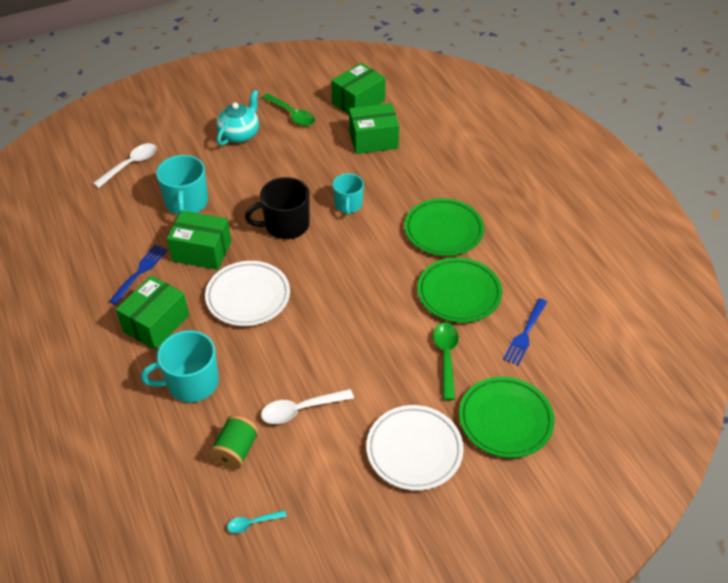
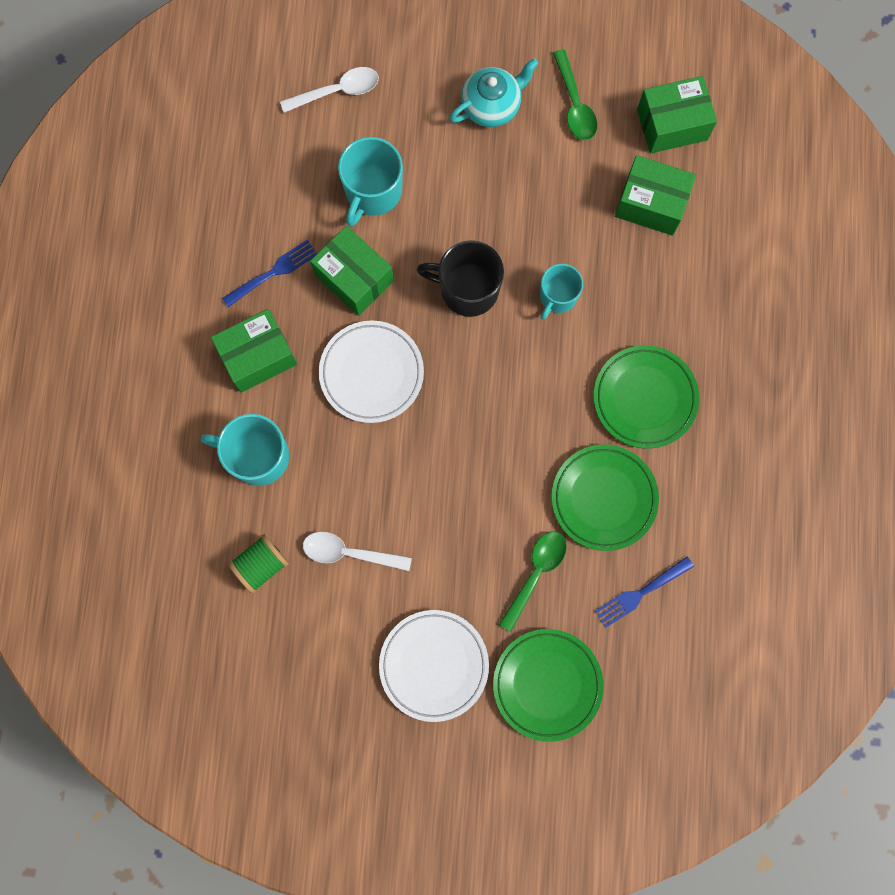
camera: 30 degrees right, 30 degrees up
turquoise spoon [227,510,287,534] -> none

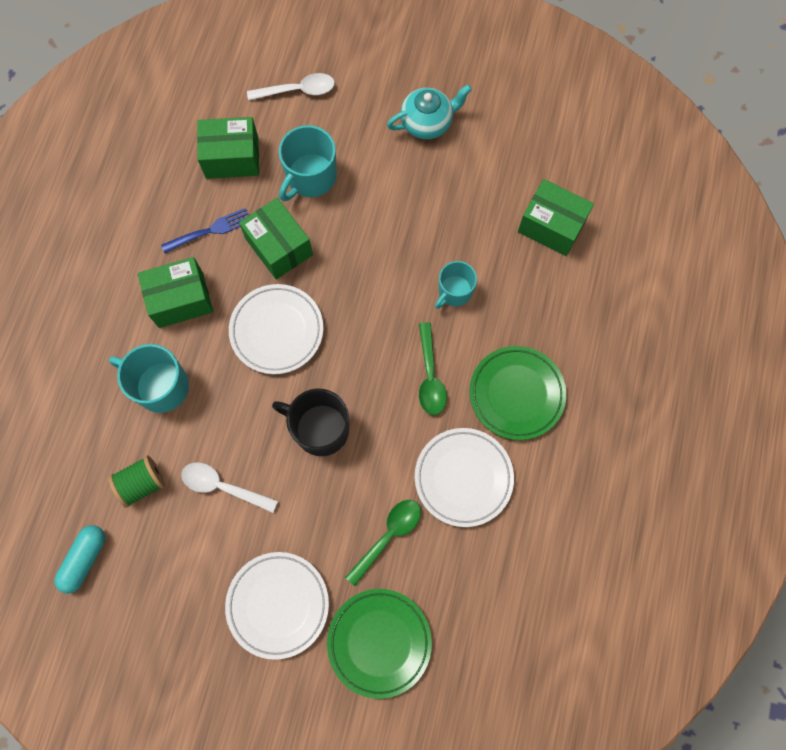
camera: 10 degrees right, 5 degrees down
black mug [417,240,504,317] -> black mug moved to [272,389,349,456]
green plate [552,444,659,551] -> white plate [415,428,514,527]
green spoon [553,49,597,140] -> green spoon moved to [419,322,447,415]
blue fork [594,557,694,628] -> none
green box [637,76,717,153] -> green box moved to [197,117,259,179]
none -> turquoise capsule [54,525,105,594]

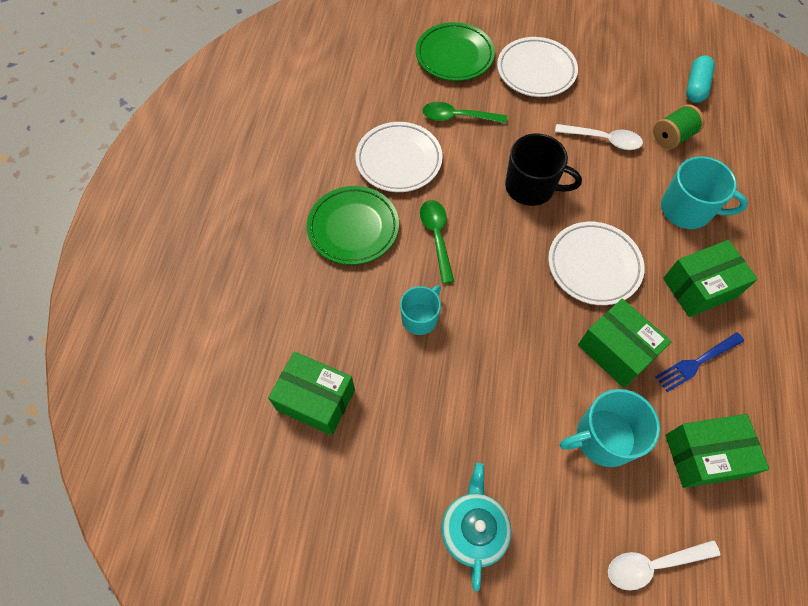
camera: 175 degrees right, 10 degrees down
turquoise mug [279,125,337,201] -> turquoise mug turned 135 degrees counterclockwise [560,389,660,467]
green spoon [345,500,421,586] -> green spoon turned 60 degrees clockwise [422,102,507,124]
turquoise teapot [387,85,472,139] -> turquoise teapot turned 120 degrees clockwise [441,463,512,592]

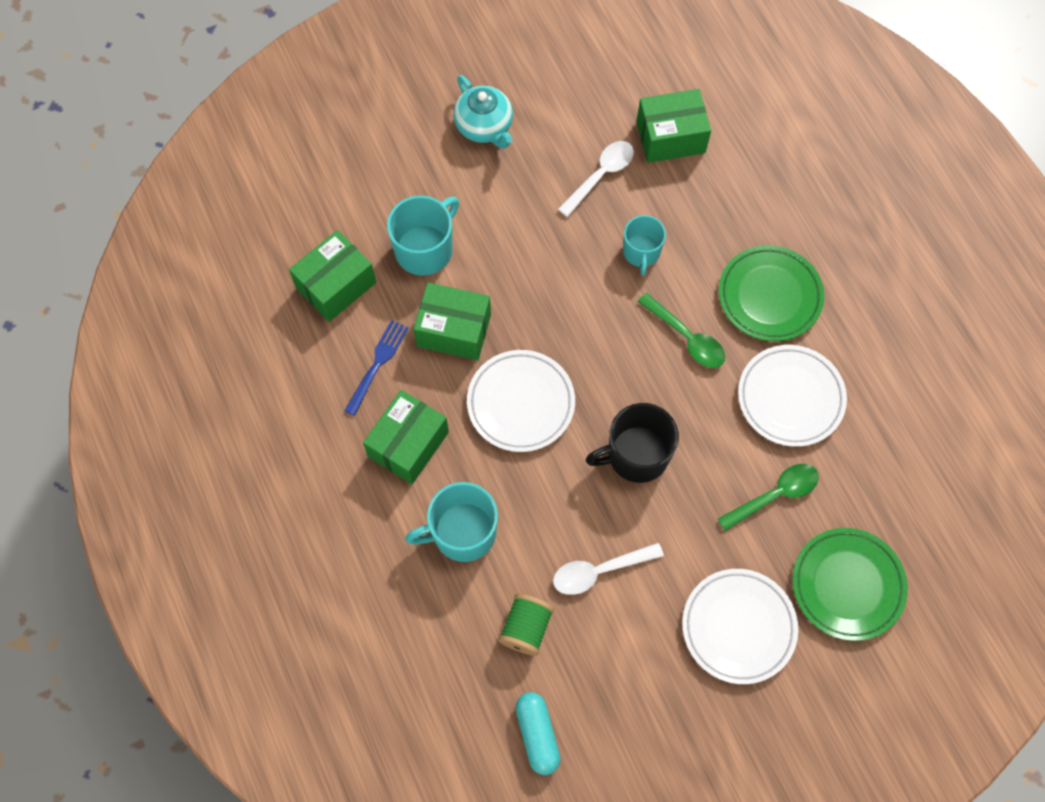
camera: 145 degrees right, 5 degrees up
white spoon [608,540,720,591] -> white spoon moved to [558,141,634,217]

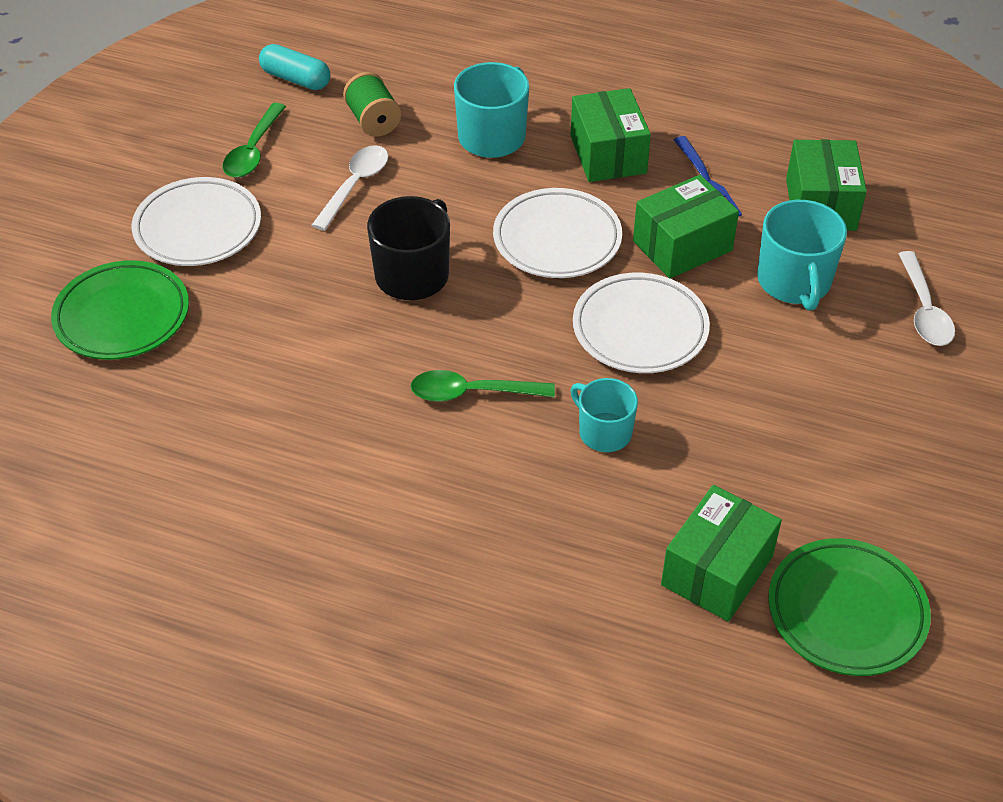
camera: 135 degrees right, 20 degrees down
turquoise teapot [454,75,513,149] -> none
white spoon [558,141,634,217] -> white spoon moved to [898,251,955,346]
green spoon [718,464,819,531] -> green spoon moved to [223,103,286,178]
green plate [719,245,824,341] -> green plate moved to [768,538,931,676]
white plate [738,345,847,447] -> white plate moved to [573,273,710,373]

